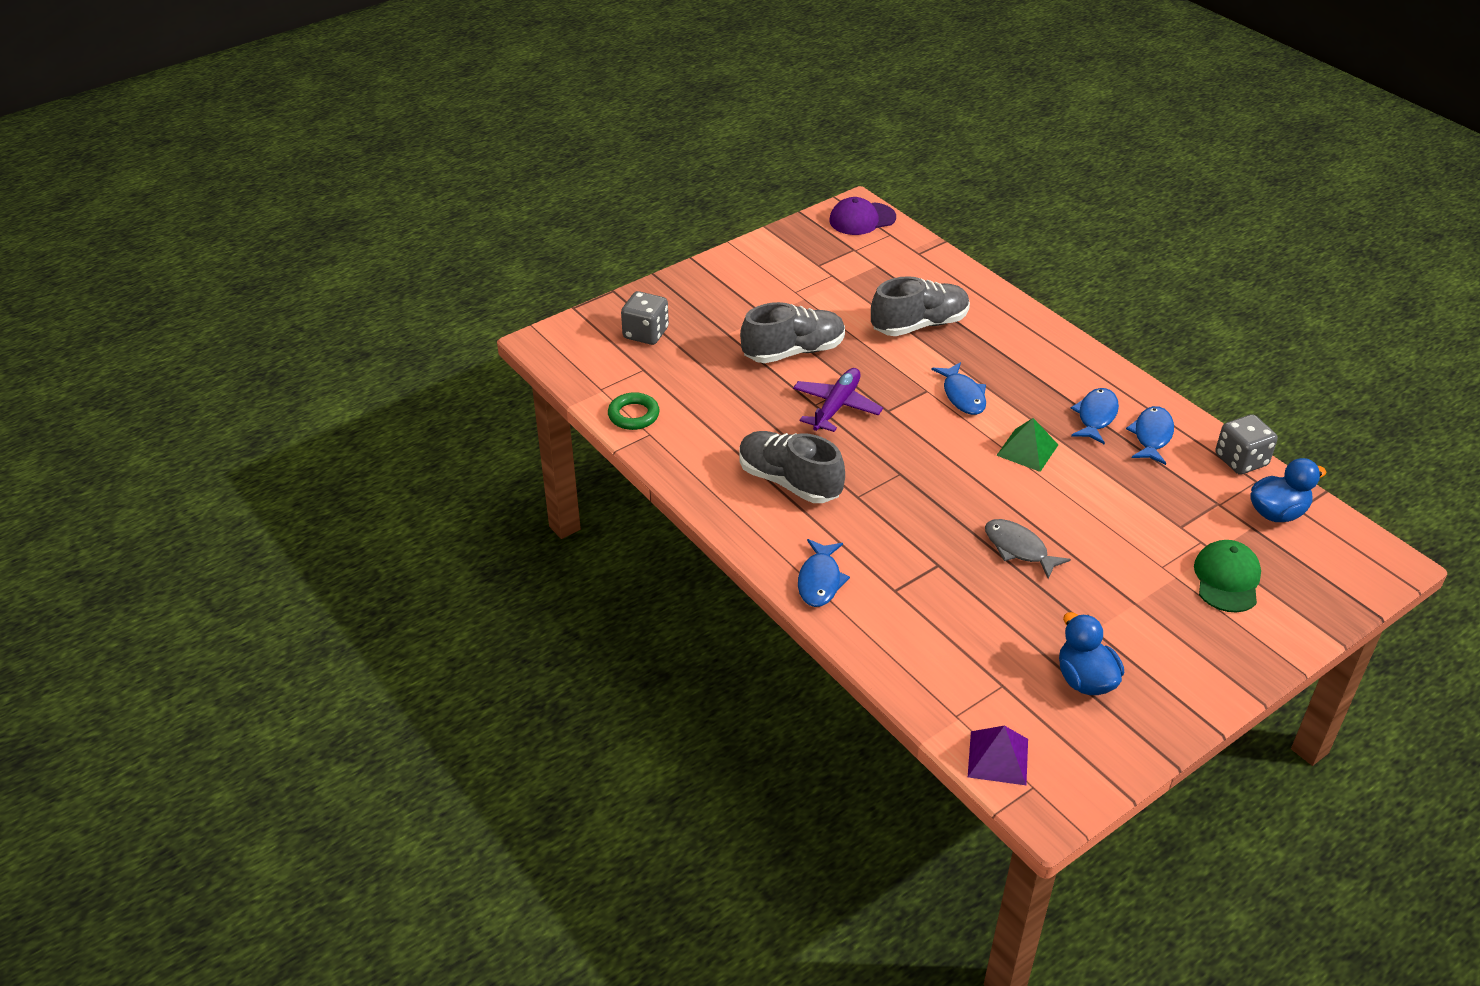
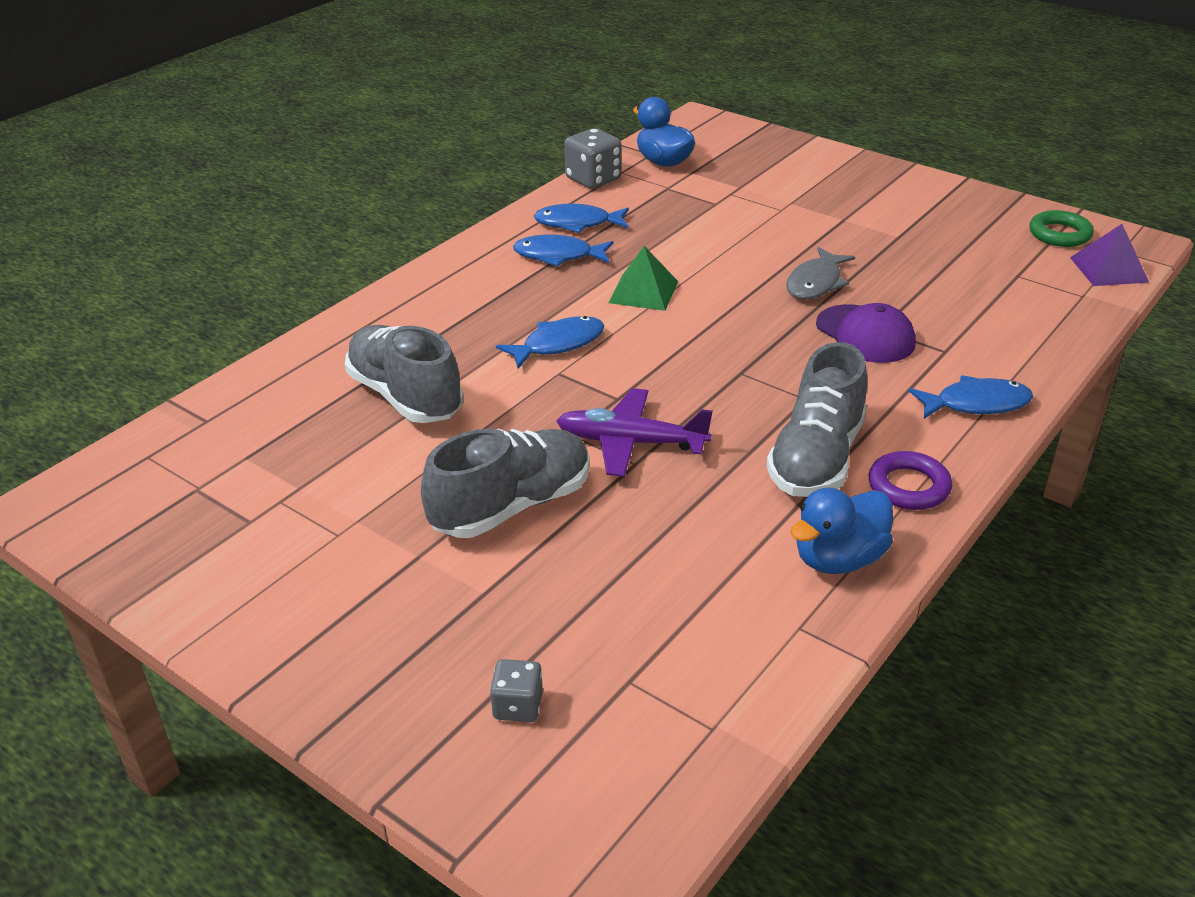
camera: 105 degrees left, 5 degrees down
green ring [608,392,660,430] -> green ring moved to [1029,210,1094,247]
grey dice [621,291,669,345] -> grey dice [490,659,543,722], size x0.60
grey shoe [740,302,845,363] -> grey shoe turned 90 degrees clockwise [421,429,590,538]
purple cap [829,197,896,235] -> purple cap moved to [816,303,916,363]
blue duck [1059,612,1124,695] -> blue duck moved to [790,487,893,574]
green cap [1194,540,1261,613] -> none
none -> purple ring [868,451,952,510]

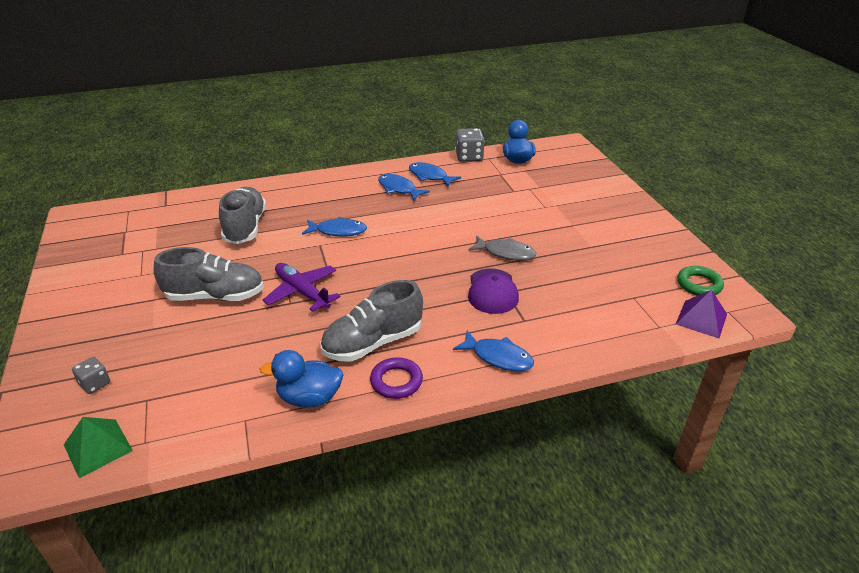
camera: 35 degrees right, 0 degrees up
green pyramid [608,246,678,311] -> green pyramid moved to [64,417,133,478]
grey fish [786,247,855,300] -> grey fish turned 135 degrees counterclockwise [468,235,536,261]

